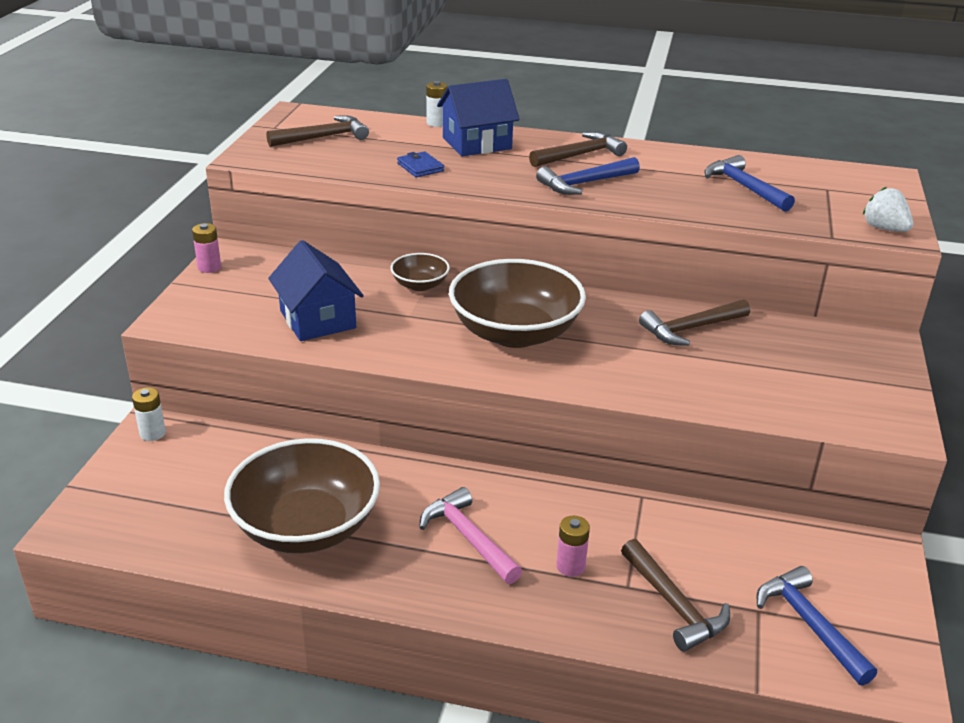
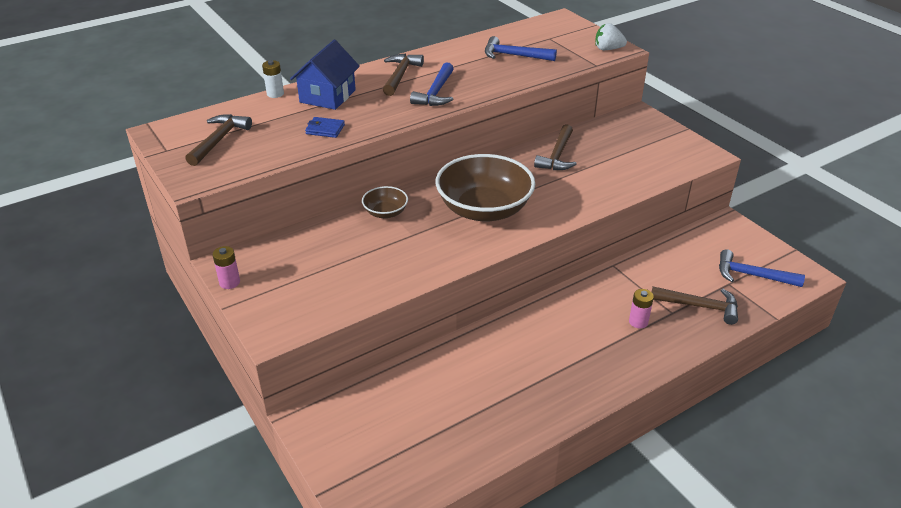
camera: 45 degrees left, 5 degrees up
white battery [132,387,166,441] -> none
brown bowl [224,438,380,553] -> none
blue house [268,240,364,341] -> none
pink hammer [419,487,522,584] -> none

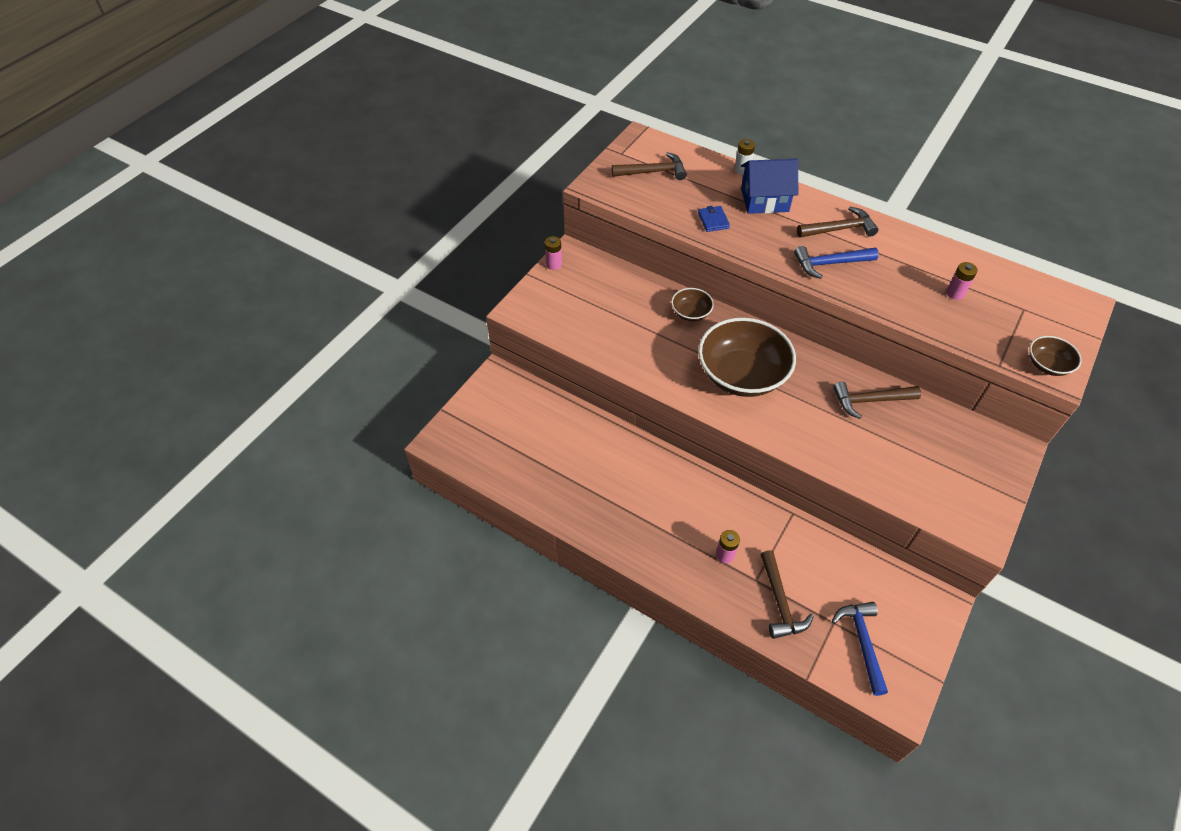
camera: 65 degrees right, 15 degrees up
blue hammer [485,36,557,61] -> pink battery [946,262,978,300]
white strawberry [595,23,627,50] -> brown bowl [1030,336,1082,376]

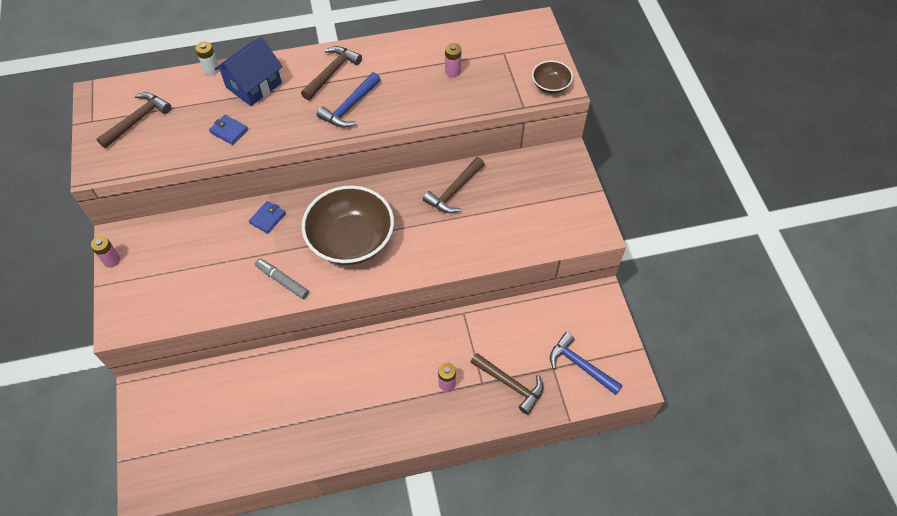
camera: 45 degrees left, 5 degrees up
brown bowl [671,288,714,321] -> blue wallet [249,201,286,234]
none -> grey marker [255,258,309,299]

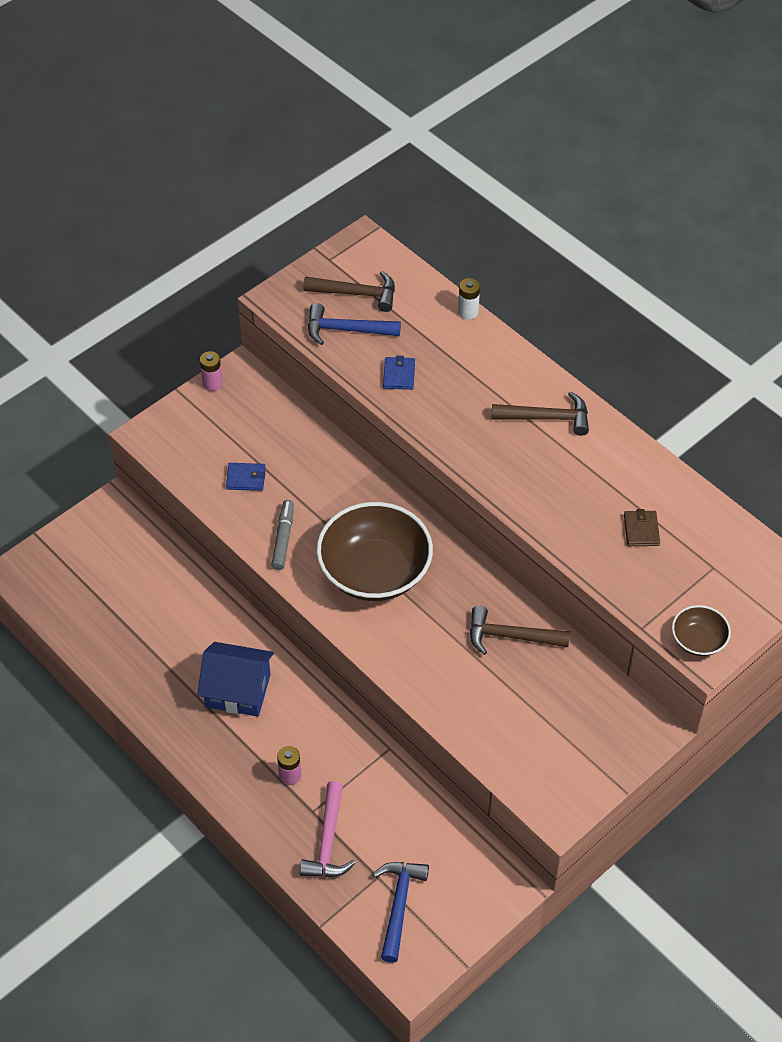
camera: 60 degrees right, 5 degrees down
blue house [214,37,283,106] -> blue house moved to [197,642,274,717]
blue wallet [249,201,286,234] -> blue wallet moved to [226,463,266,491]
blue hammer [317,72,381,128] -> blue hammer moved to [308,303,401,345]
pink battery [445,43,461,77] -> brown wallet [624,509,660,546]
brown hammer [470,353,544,415] -> pink hammer [300,781,355,877]

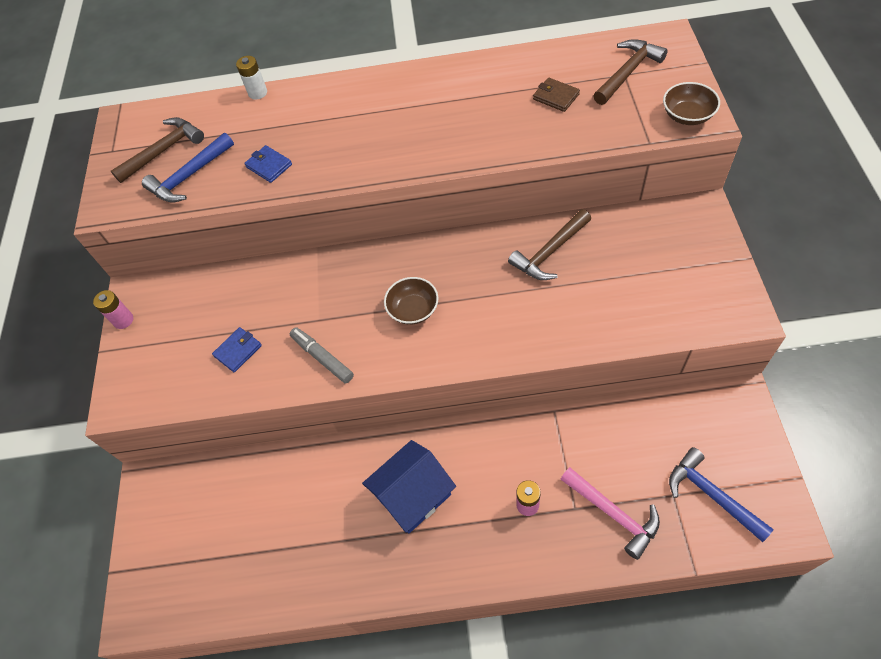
camera: 45 degrees left, 5 degrees up
brown bowl [316,502,433,601] -> brown bowl [384,277,439,325], size x0.47
brown hammer [492,392,589,436] -> brown hammer moved to [593,39,668,105]

